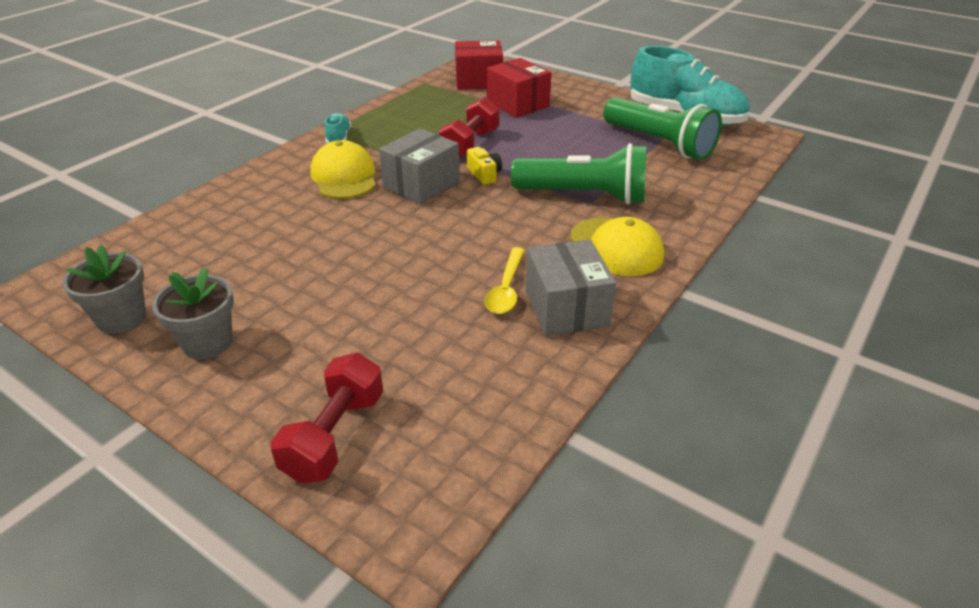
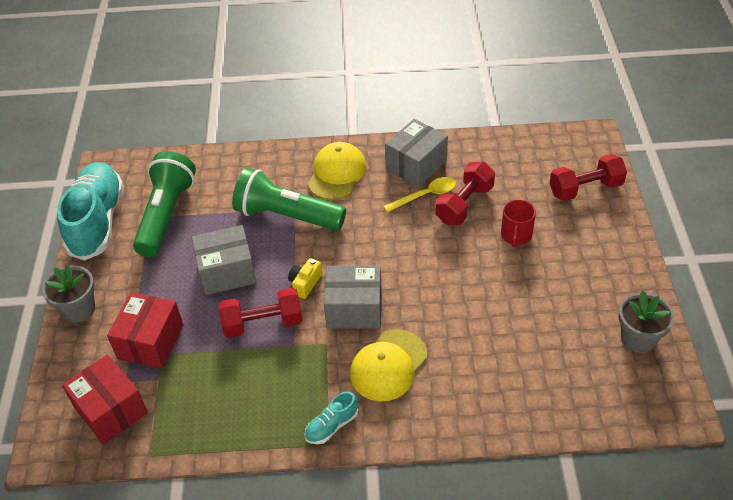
camera: 125 degrees left, 10 degrees up
grey flower pot [152,267,234,359] -> grey flower pot moved to [42,265,95,323]
green flashlight [511,143,646,204] -> green flashlight turned 45 degrees counterclockwise [232,168,346,231]
none -> grey box [192,225,256,295]
none -> red dumbbell [435,162,495,225]
none -> red mug [501,200,536,247]

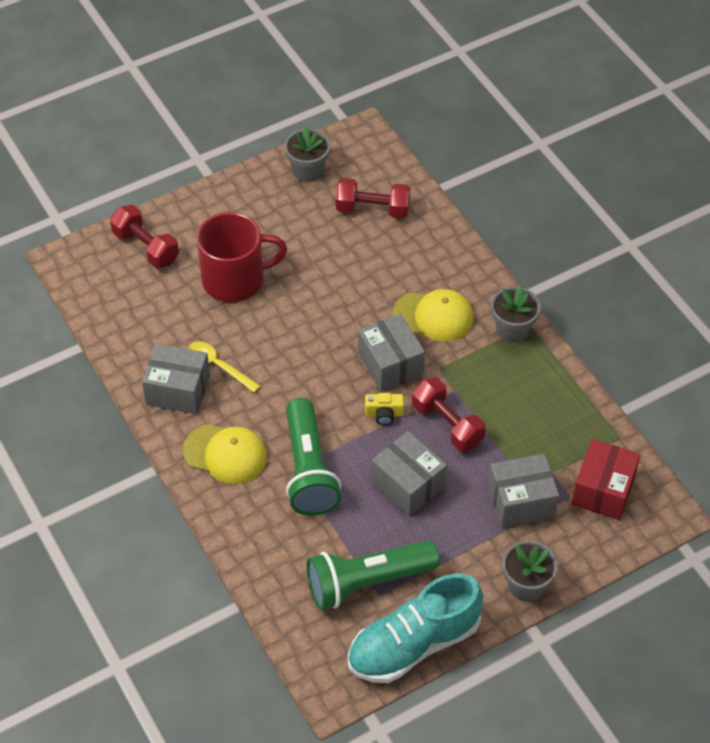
camera: 120 degrees left, 5 degrees up
red box [107,293,184,369] -> grey box [488,454,559,528]
turquoise shoe [304,391,358,444] -> grey flower pot [491,285,541,343]
yellow cap [308,142,367,200] -> yellow cap turned 150 degrees counterclockwise [183,424,267,484]
red dumbbell [435,162,495,225] -> red dumbbell moved to [336,178,411,219]
red mug [501,200,536,247] -> red mug [197,212,287,302], size x1.95

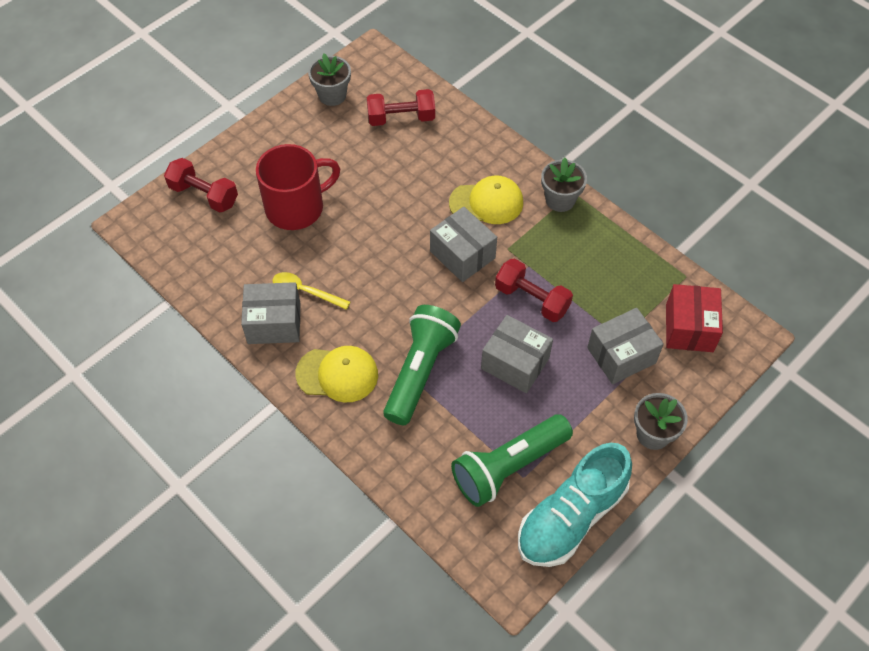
camera: 15 degrees left, 5 degrees up
green flashlight [286,398,341,515] -> green flashlight turned 135 degrees counterclockwise [383,305,461,425]
yellow camera [365,393,404,425] -> none

